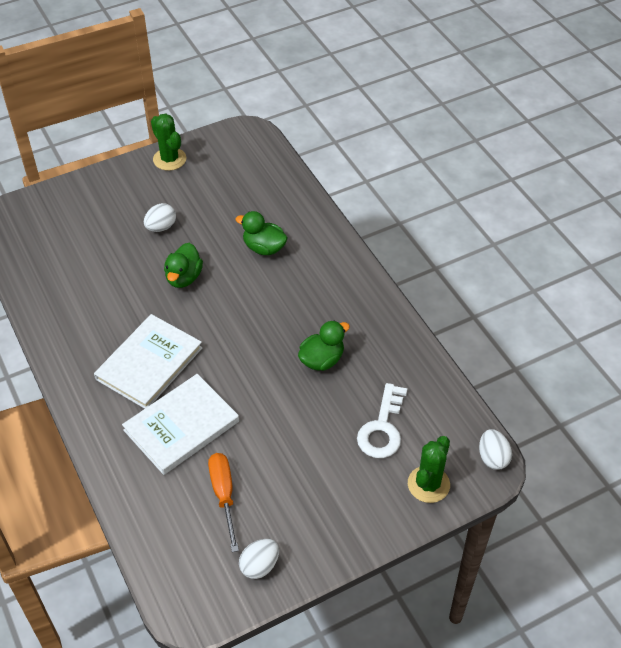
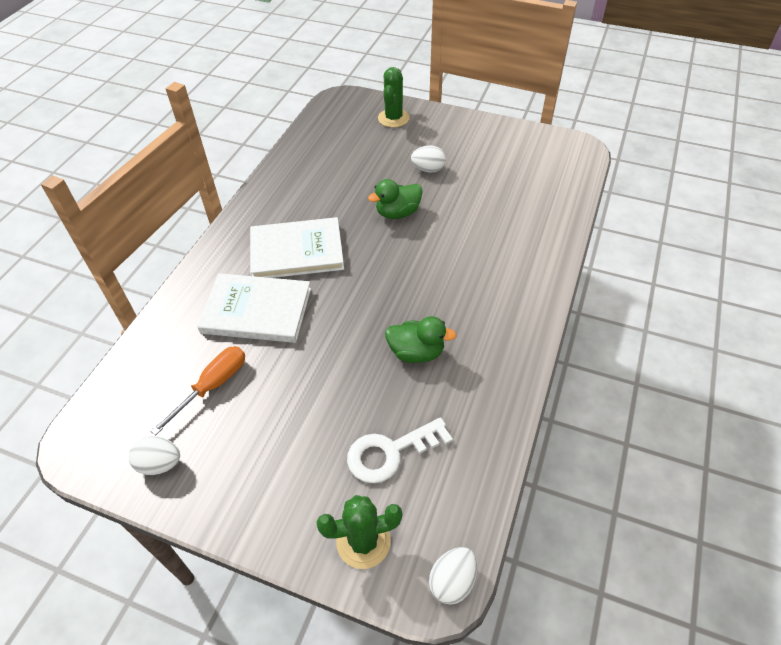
camera: 50 degrees right, 0 degrees up
green cactus [151,114,186,171] -> green cactus moved to [378,67,410,128]
green duck [235,211,288,255] -> none

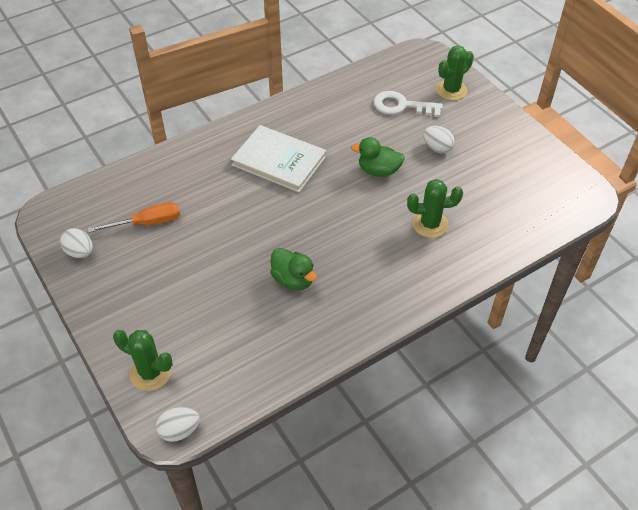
camera: 35 degrees right, 0 degrees up
white book [197,273,311,343] -> none
white key [347,417,453,483] -> white key moved to [373,91,443,117]
none -> green cactus [407,179,463,238]

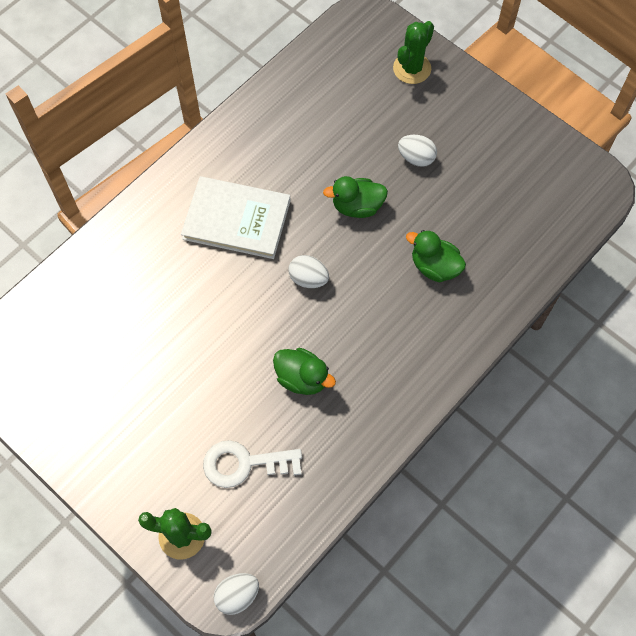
camera: 15 degrees left, 15 degrees up
white egg [60,228,93,258] -> white egg moved to [289,255,329,288]
orange screwdriver [88,202,180,233] -> none
white key [373,91,443,117] -> white key moved to [203,440,302,488]
green cactus [407,179,463,238] -> green duck [406,230,466,282]

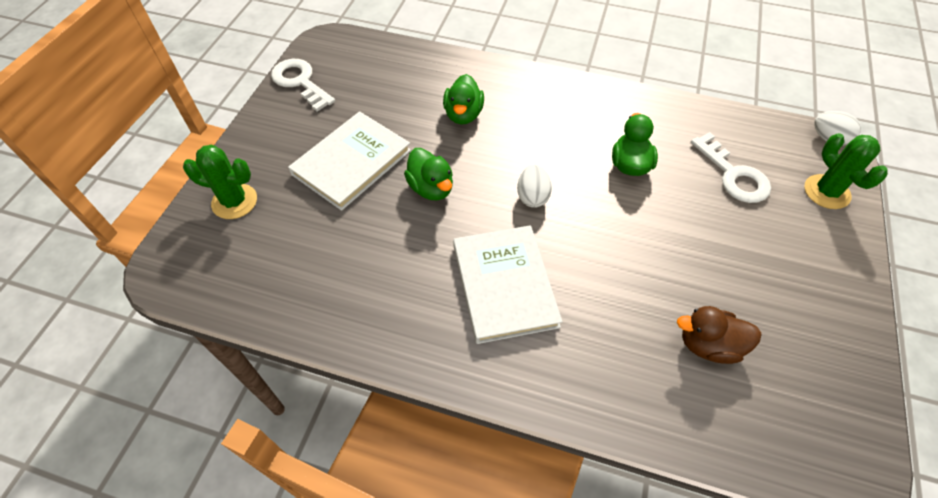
camera: 115 degrees left, 10 degrees down
white egg [398,135,437,167] -> white book [288,111,411,211]
none -> white key [271,59,335,111]
none -> brown duck [677,306,762,364]

